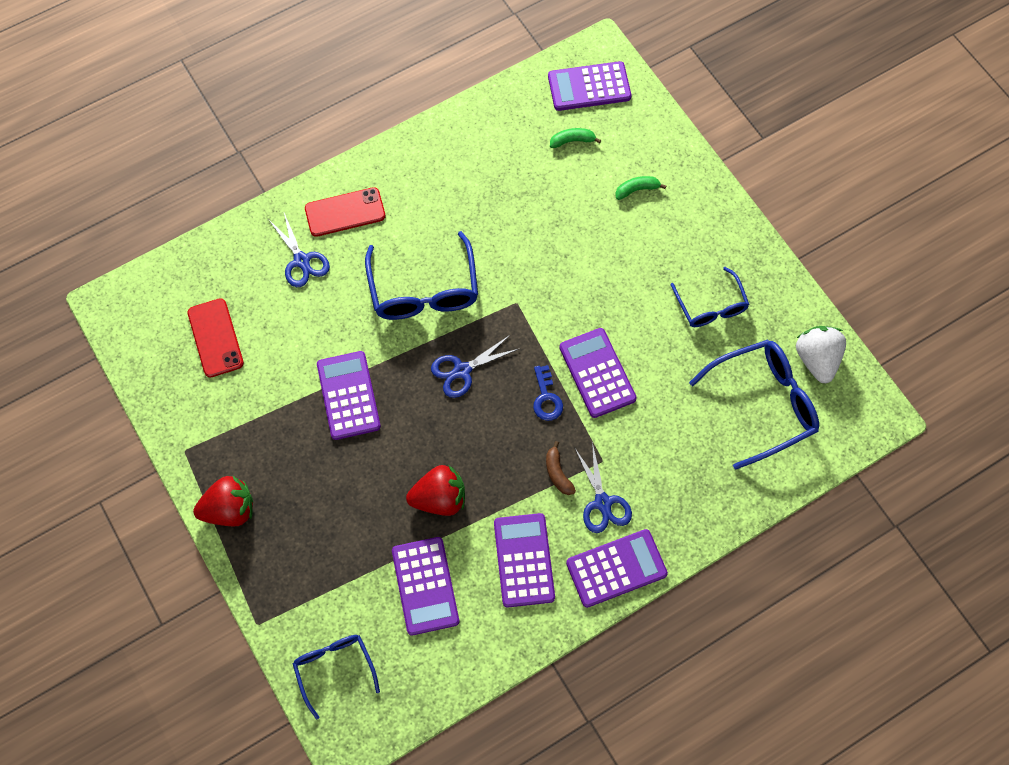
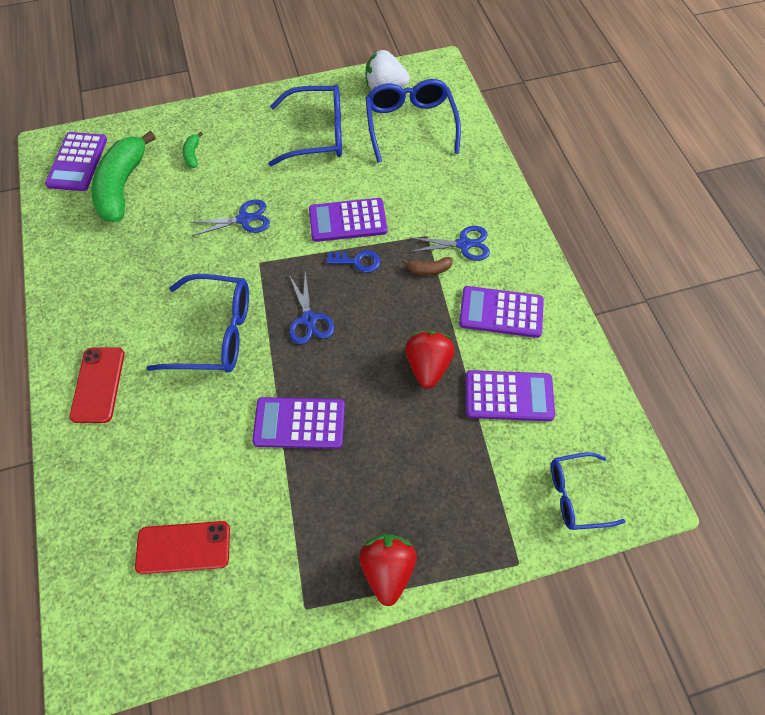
camera: 75 degrees left, 5 degrees down
blue scissors [268,213,330,287] -> blue scissors moved to [189,199,270,236]
green banana [550,128,601,148] -> green banana [92,131,156,222], size x2.41
purple calculator [566,529,668,608] -> none
blue glasses [670,267,749,327] -> blue glasses [269,85,342,166], size x1.61

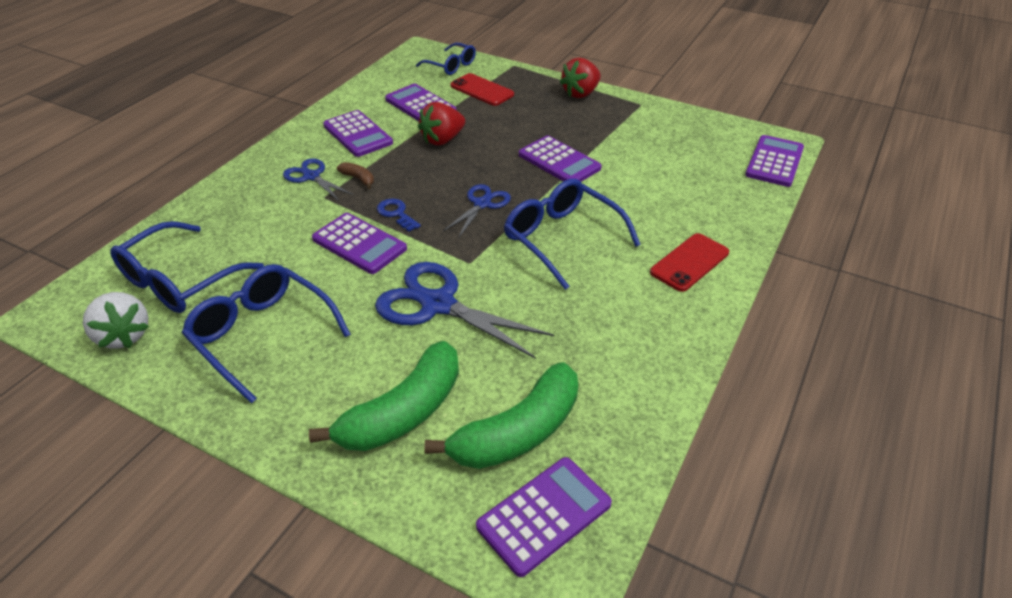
camera: 135 degrees left, 20 degrees down
red phone [135,521,230,574] -> red phone moved to [450,73,514,106]
green banana [183,132,203,168] -> green banana [309,341,459,451], size x2.41
blue scissors [189,199,270,236] -> blue scissors [375,262,554,359], size x1.76
none -> purple calculator [745,135,804,187]

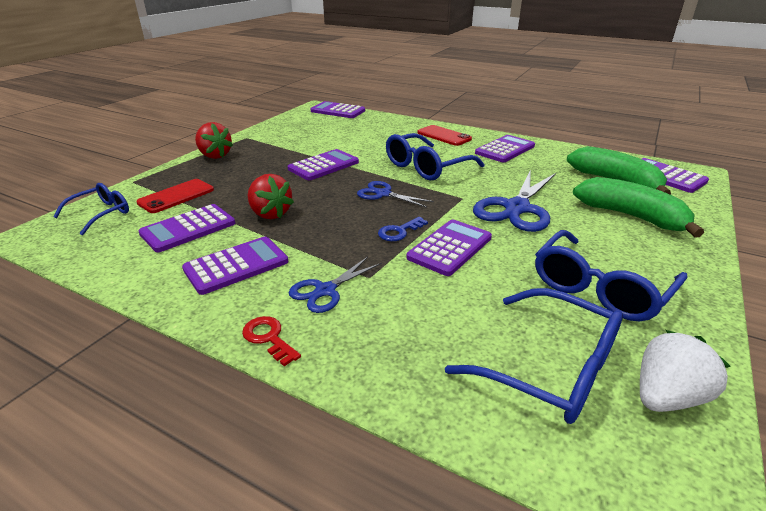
camera: 90 degrees left, 10 degrees down
brown banana [337,162,374,189] -> none
none -> red key [242,316,301,366]
none -> purple calculator [475,135,535,163]

